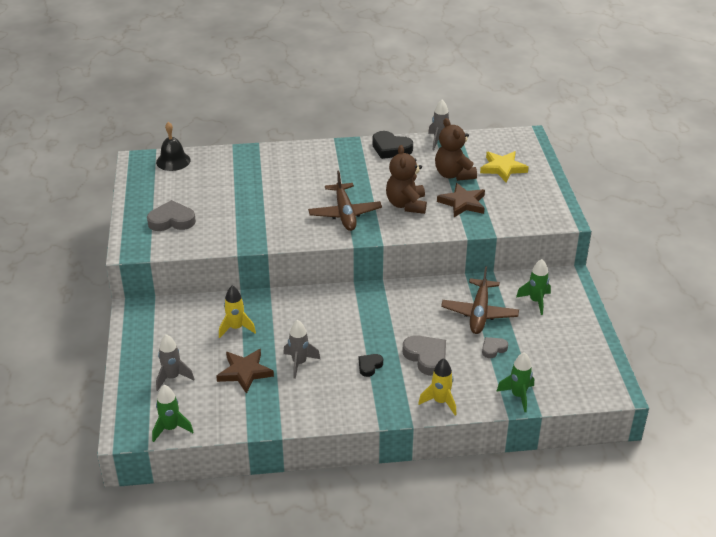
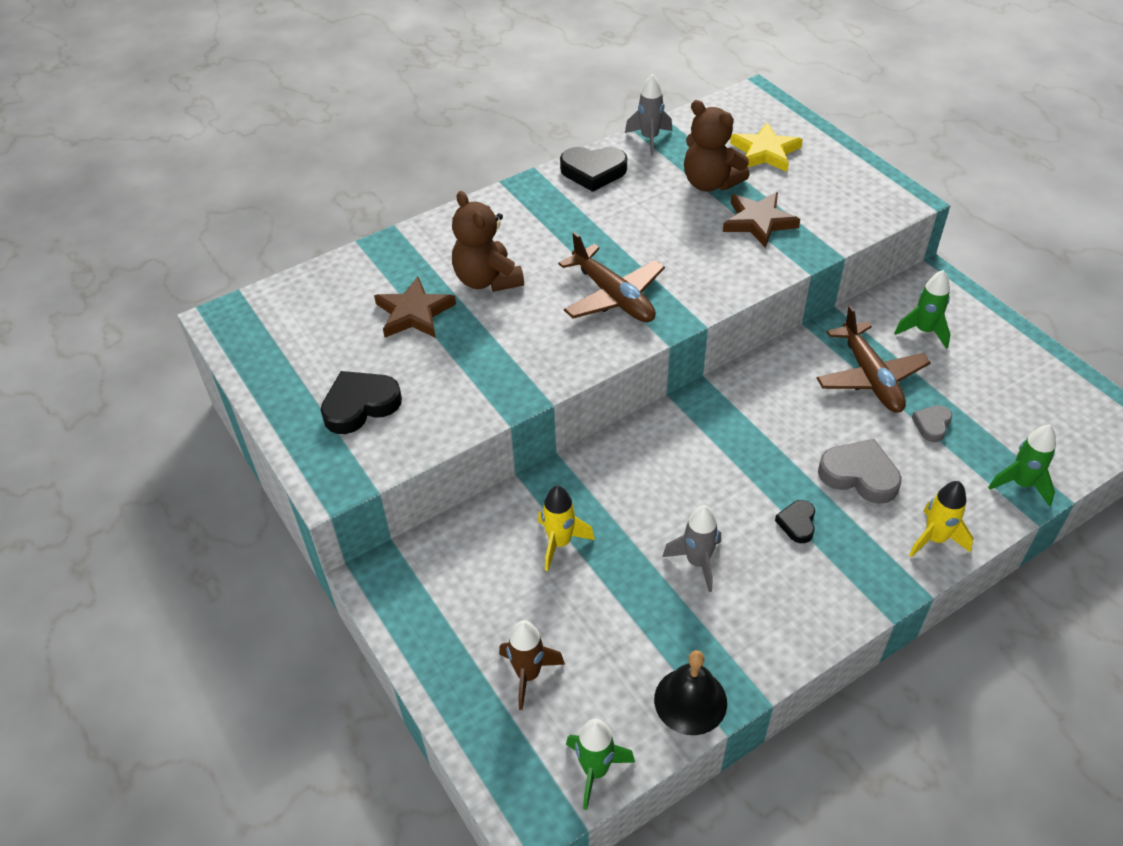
camera: 25 degrees left, 10 degrees up
grey heart [147,200,196,231] -> black heart [321,371,402,434]
black bell [156,122,191,171] -> black bell moved to [654,650,727,735]
grey rocket [156,334,194,391] -> brown rocket [499,620,565,710]
brown star [216,349,274,394] -> brown star moved to [374,276,456,338]
brown teddy bear [386,145,427,214] -> brown teddy bear moved to [452,191,524,292]

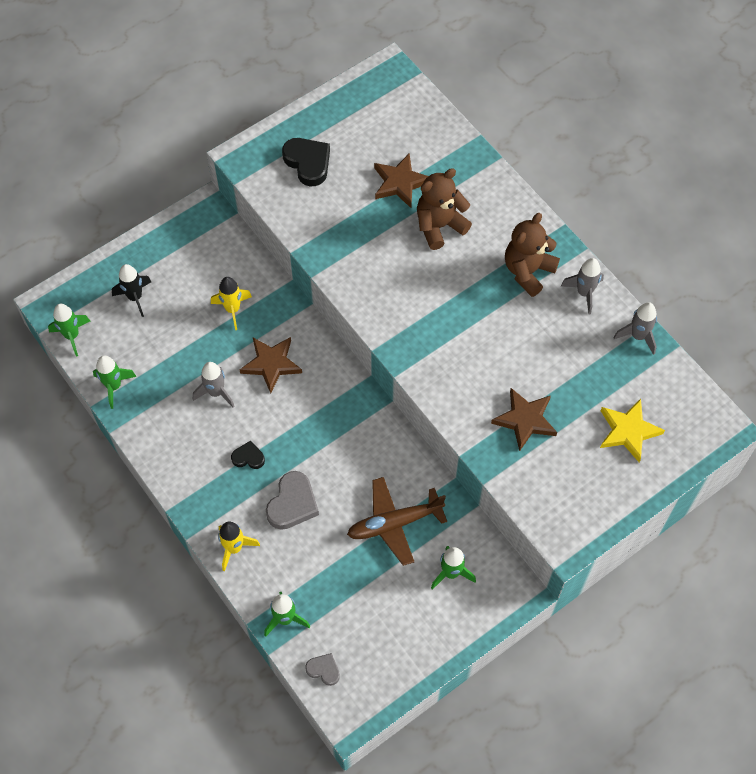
camera: 85 degrees right, 15 degrees up
brown rocket [499,620,565,710] -> black rocket [112,264,151,317]
brown plane [559,232,665,322] -> none
black heart [560,147,627,192] -> grey rocket [561,258,604,314]
black bell [654,650,727,735] -> green rocket [93,355,137,409]
brown teddy bear [684,100,750,191] -> brown teddy bear moved to [505,213,560,297]
grey heart [912,405,952,442] -> grey heart moved to [305,653,340,686]
none -> brown star [240,337,302,393]

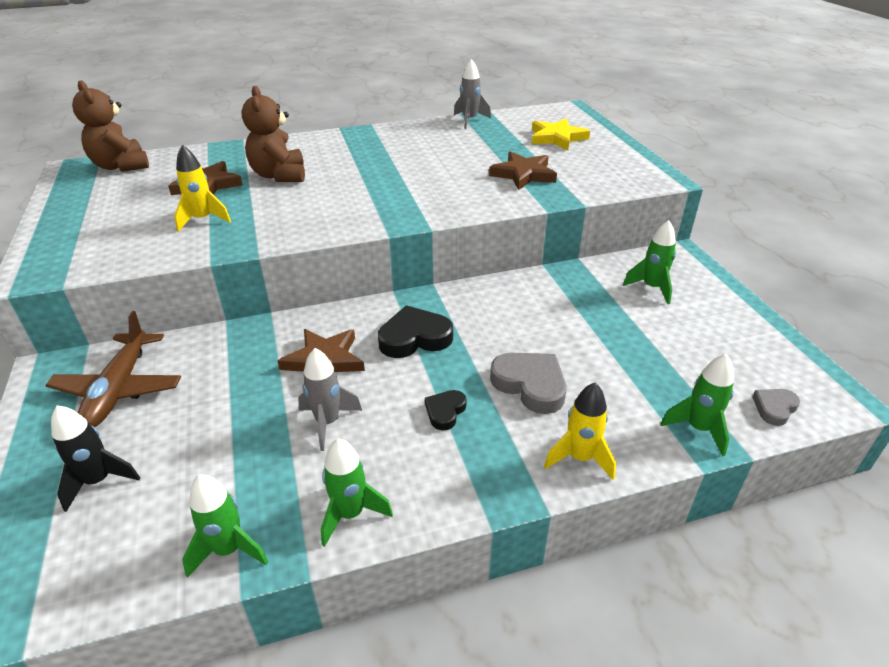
camera: 70 degrees left, 25 degrees down
green rocket [48,304,90,357] -> green rocket moved to [321,438,393,547]
yellow rocket [211,277,252,330] -> yellow rocket moved to [174,145,231,232]
black heart [282,138,330,186] -> black heart moved to [378,305,453,358]
brown plane [347,477,447,566] -> brown plane moved to [45,311,181,427]
brown teddy bear [505,213,560,297] -> brown teddy bear moved to [72,80,149,172]
grey rocket [561,258,604,314] -> none

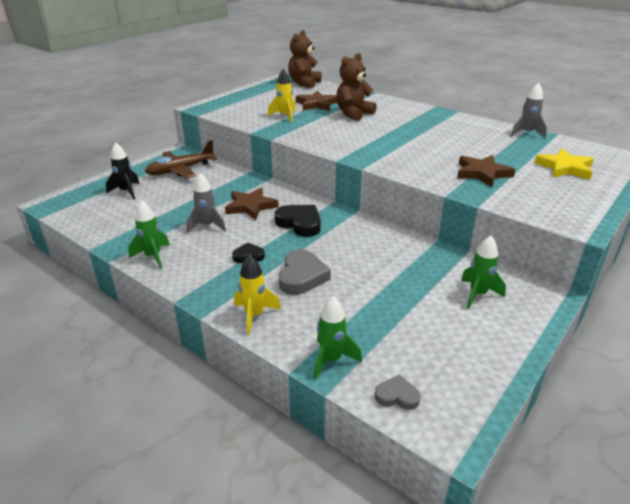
camera: 55 degrees right, 5 degrees down
green rocket [182,474,268,578] -> none

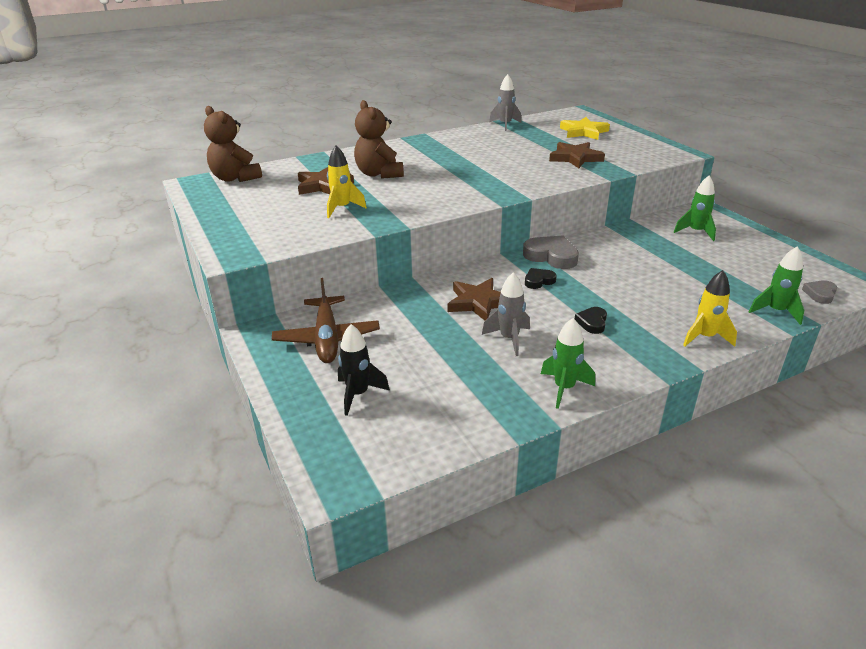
camera: 65 degrees left, 0 degrees up
black heart [274,205,321,237] -> black heart [525,268,556,289], size x0.56
grey heart [279,249,331,295] -> grey heart moved to [523,235,579,269]

